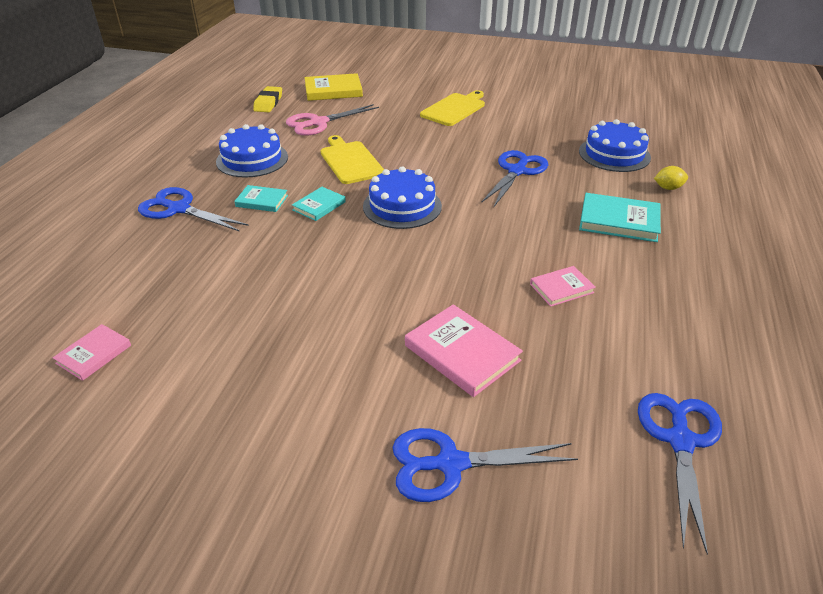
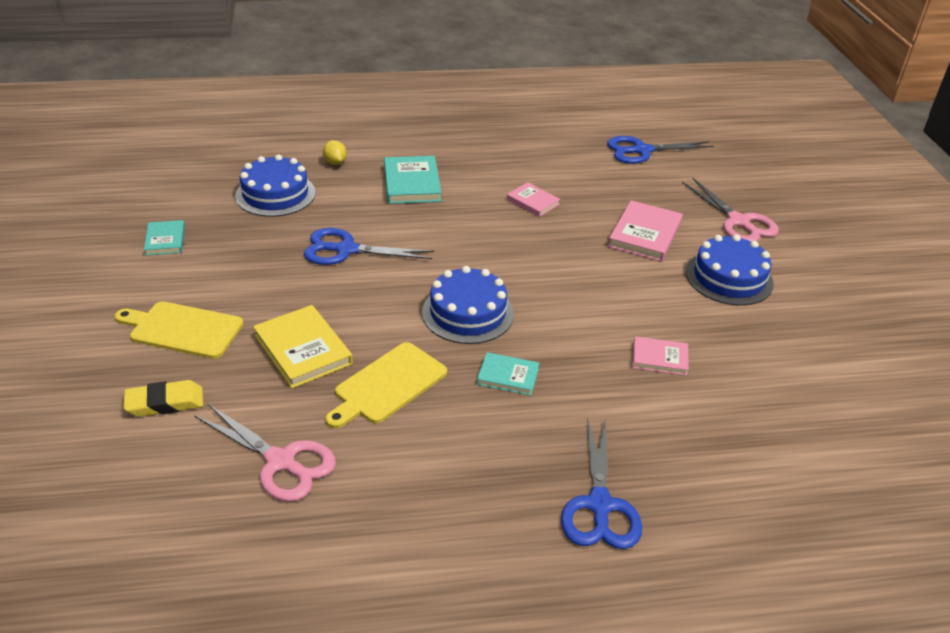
camera: 115 degrees left, 0 degrees up
pink book [53,324,131,381] -> pink book moved to [633,336,689,376]
blue cake [216,124,288,178] -> blue cake moved to [686,234,774,306]
turquoise book [234,185,288,212] -> turquoise book moved to [144,220,185,256]
yellow eraser [253,86,282,112] -> yellow eraser moved to [123,380,203,417]
yellow book [305,73,363,101] -> yellow book moved to [253,305,353,388]
blue scissors [392,428,578,502] -> pink scissors [682,178,779,242]

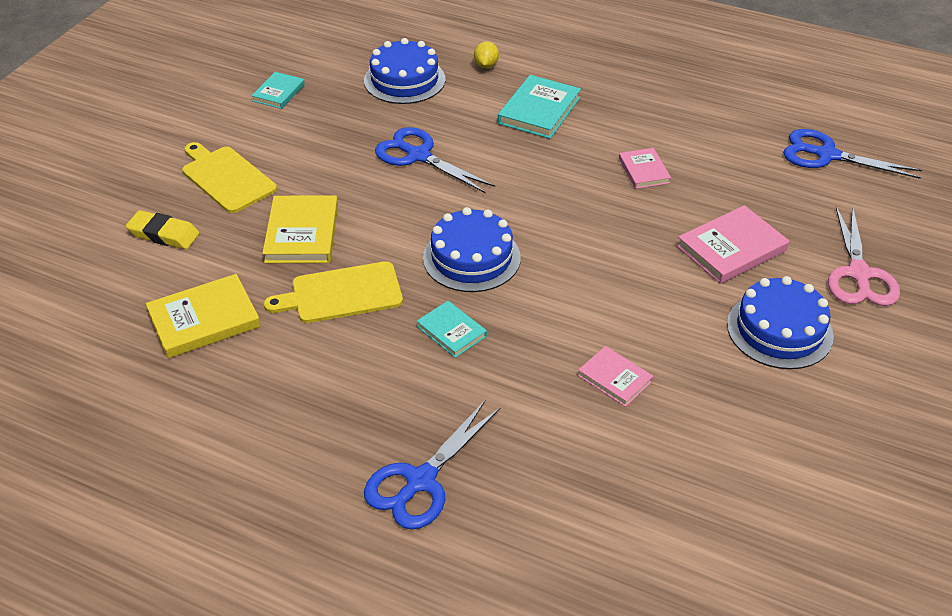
camera: 35 degrees right, 5 degrees up
pink scissors [194,403,336,502] -> yellow book [146,274,261,358]

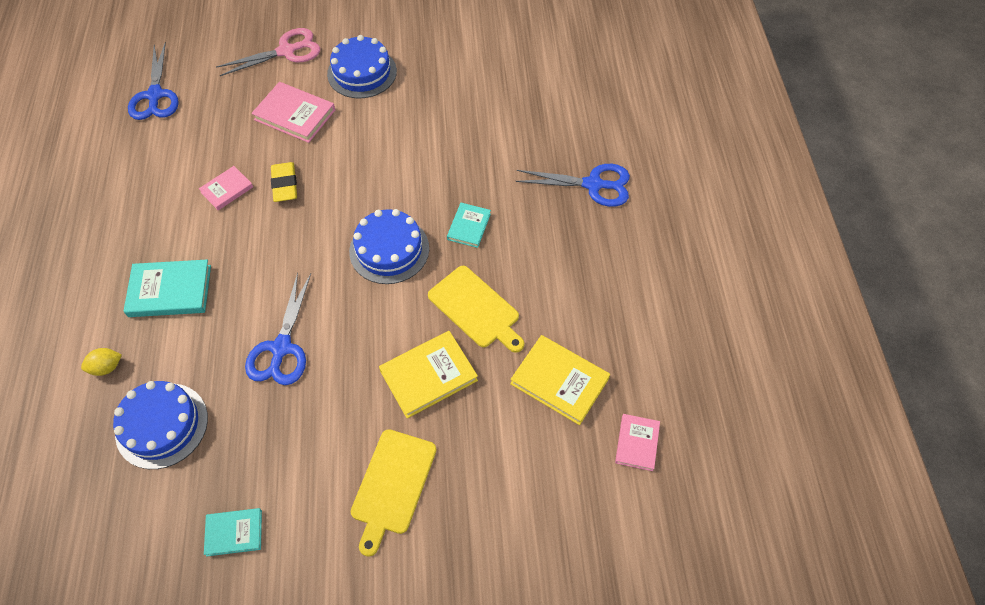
camera: 120 degrees left, 15 degrees up
yellow eraser [126,210,199,249] -> yellow eraser moved to [271,162,297,202]
pink book [578,346,653,407] -> pink book moved to [615,414,660,471]

